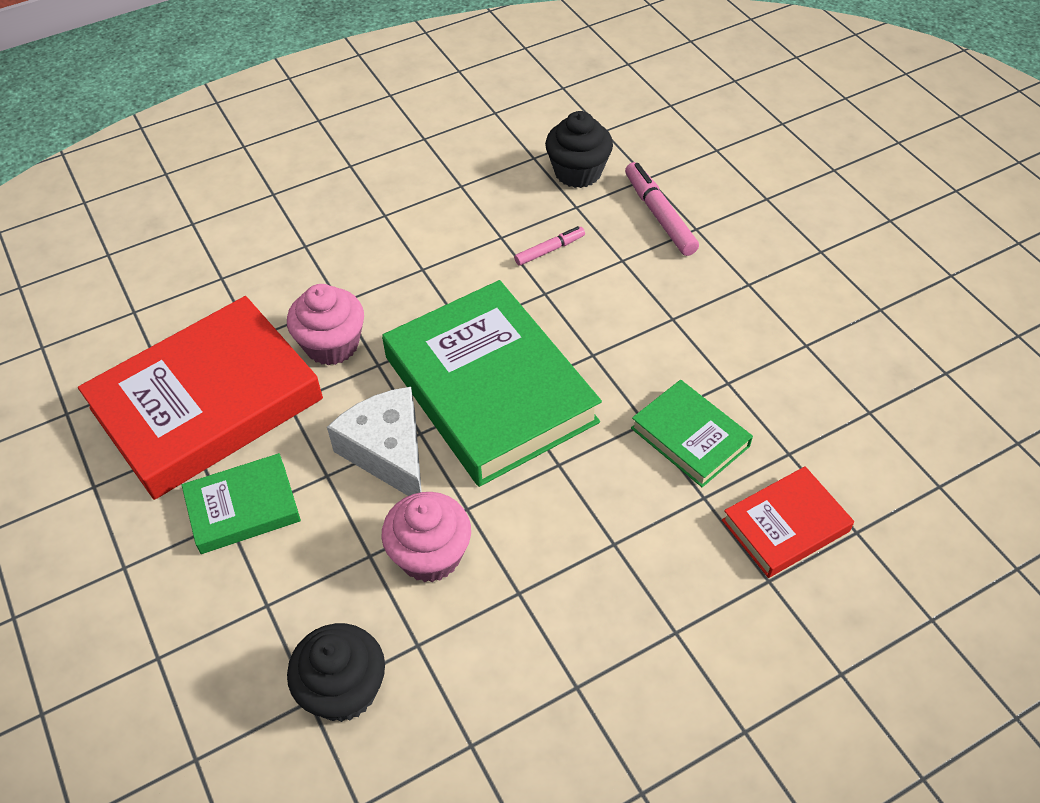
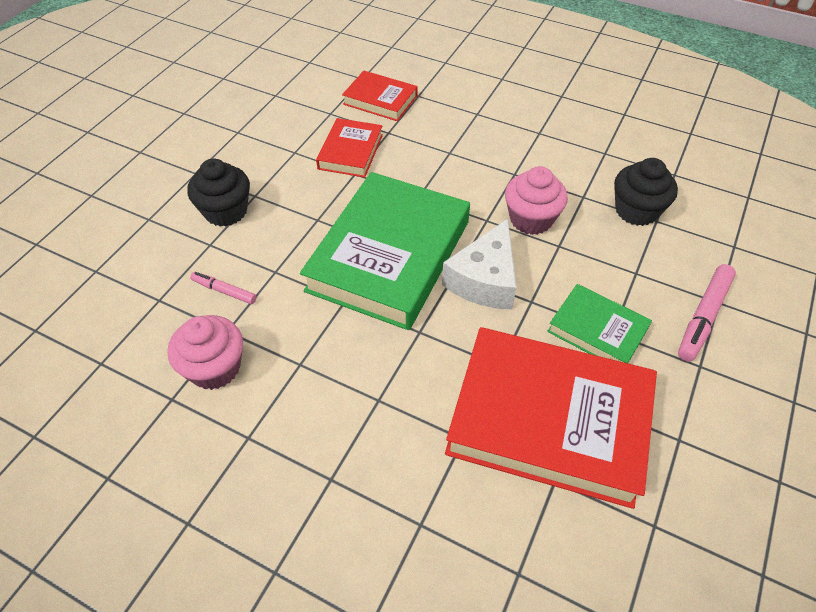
camera: 125 degrees left, 0 degrees up
pink cupcake [287,284,364,365] -> pink cupcake moved to [168,315,243,390]
black cupcake [545,111,613,188] -> black cupcake moved to [187,159,250,227]
pink marker [625,162,699,256] -> pink marker moved to [678,264,736,362]
green book [631,380,753,487] -> red book [316,118,383,178]

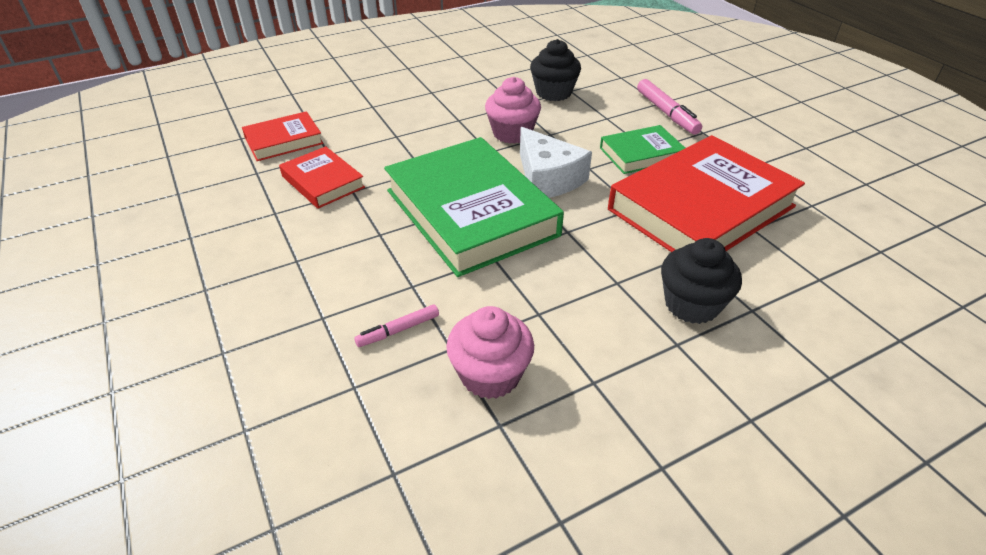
camera: 55 degrees left, 10 degrees down
black cupcake [187,159,250,227] -> black cupcake moved to [661,238,742,324]

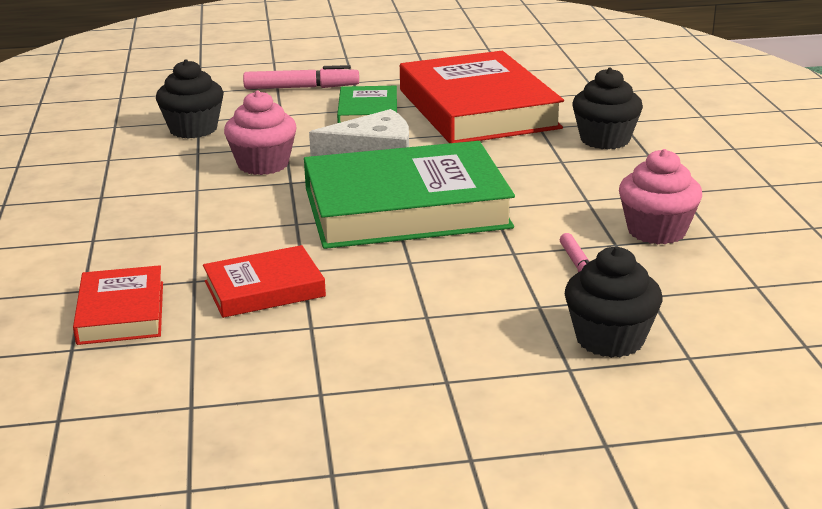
camera: 70 degrees left, 15 degrees down
none -> black cupcake [565,247,662,358]

